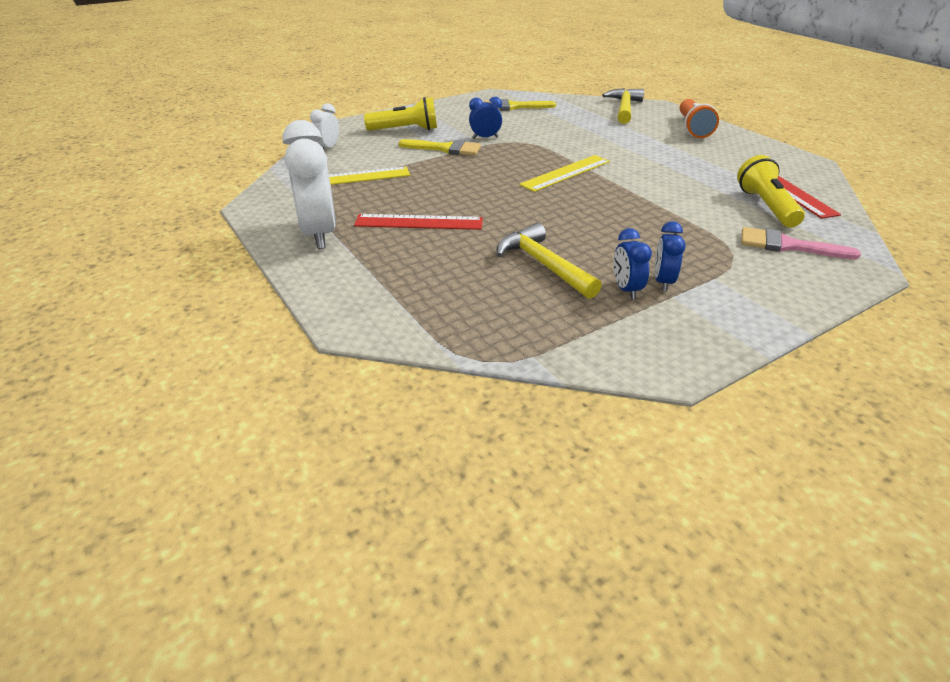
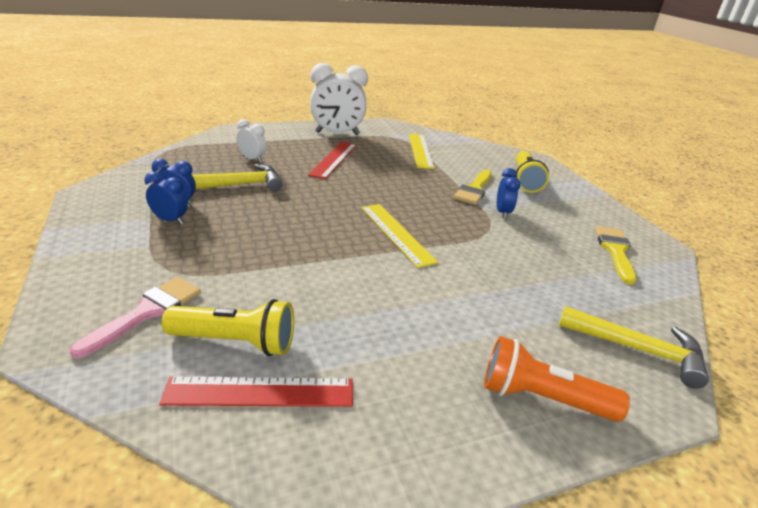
camera: 100 degrees right, 5 degrees down
white clock [310,103,339,149] -> white clock moved to [237,119,267,163]

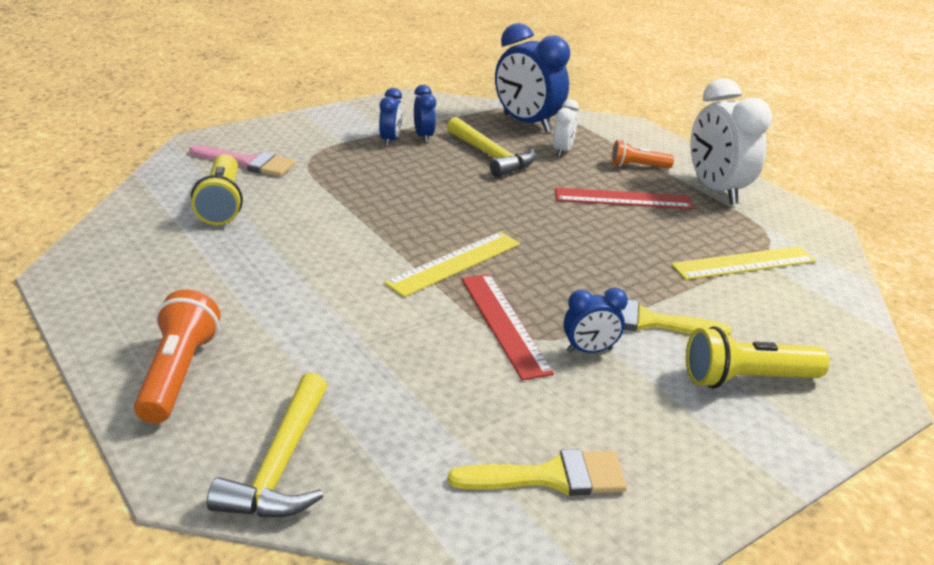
camera: 75 degrees right, 0 degrees up
red ruler [159,376,353,407] -> red ruler moved to [461,274,554,380]
none -> blue clock [495,23,570,132]
none -> orange flashlight [611,140,674,168]

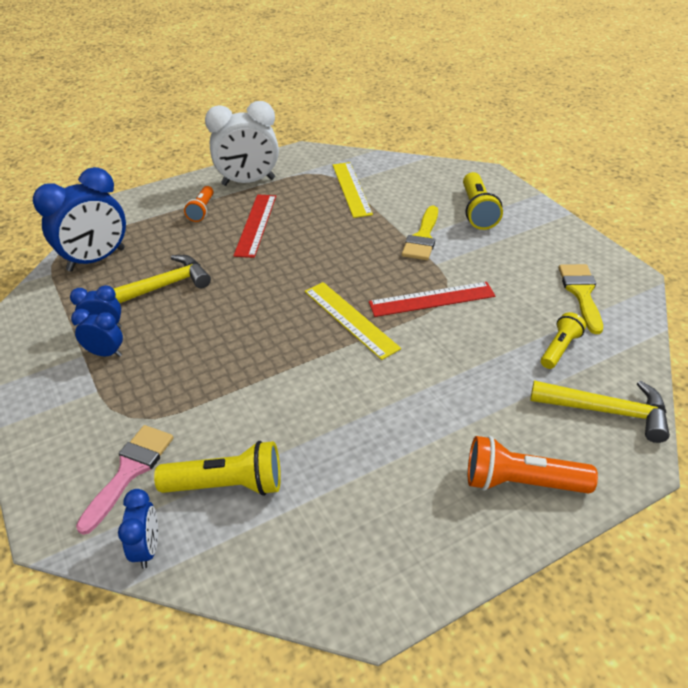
camera: 80 degrees left, 10 degrees up
white clock [553,99,579,157] -> none
blue clock [564,288,628,353] -> blue clock moved to [118,489,158,569]
none -> yellow flashlight [541,312,586,369]

